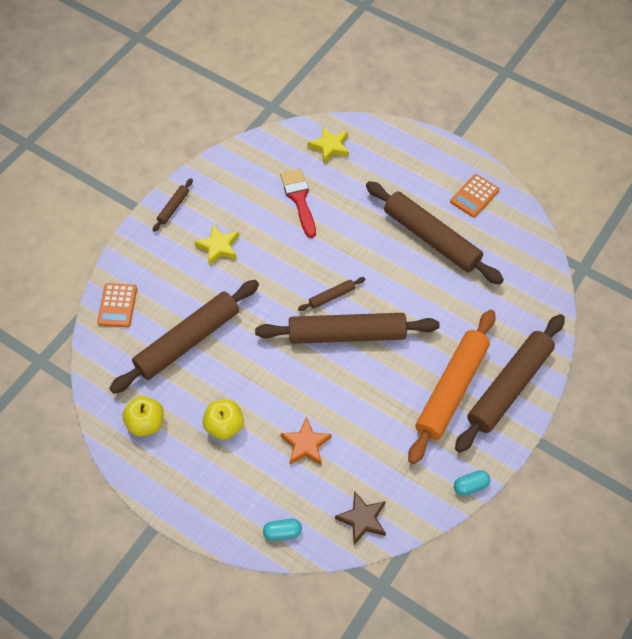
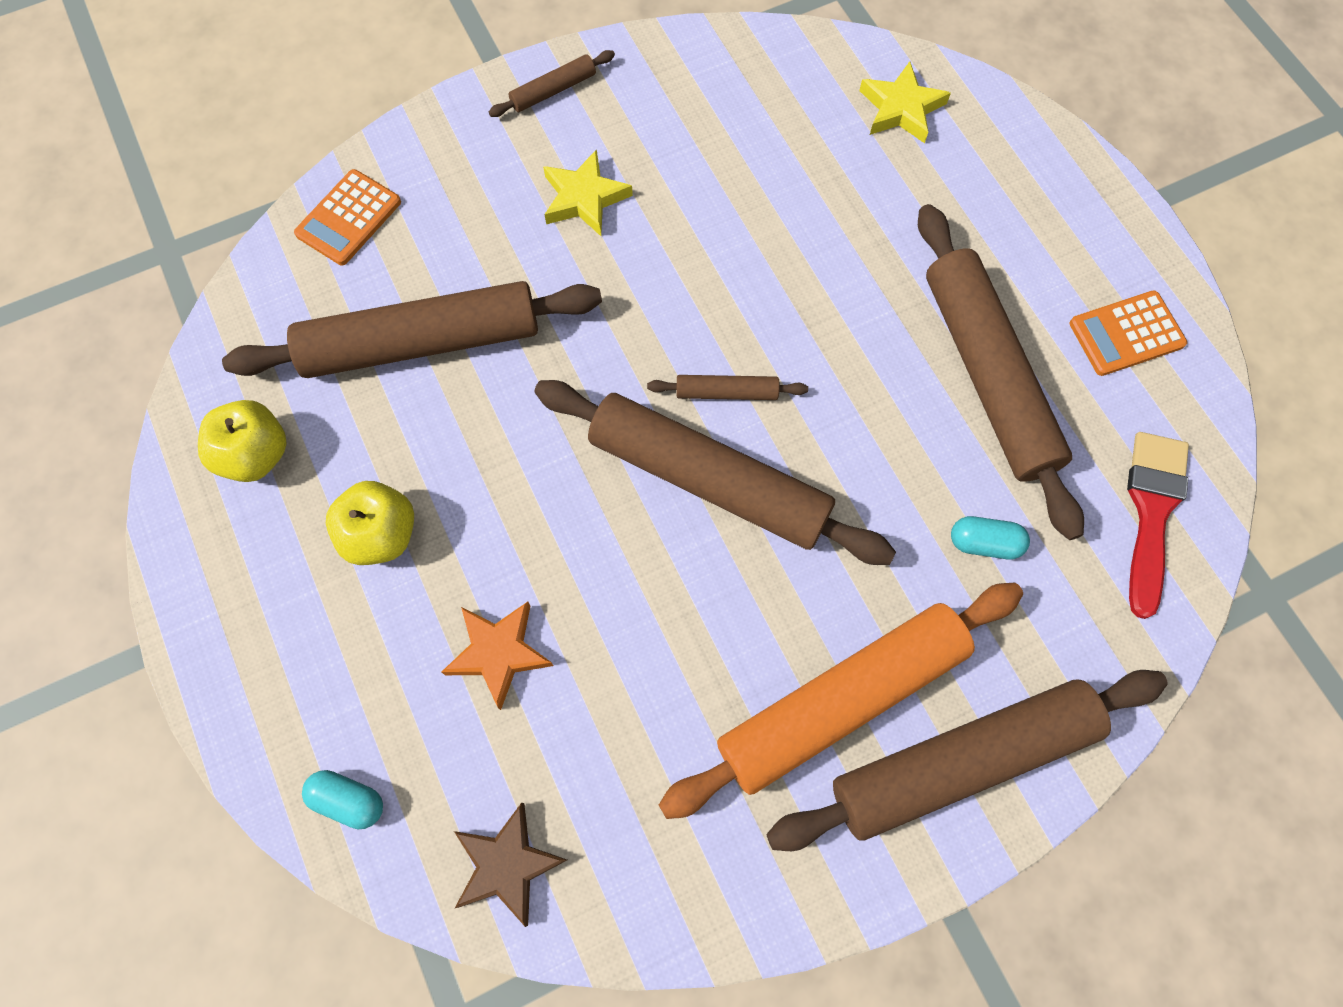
camera: 30 degrees right, 10 degrees up
red brush [280,169,316,238] -> red brush moved to [1127,432,1189,619]
turquoise capsule [454,470,490,496] -> turquoise capsule moved to [951,516,1030,559]

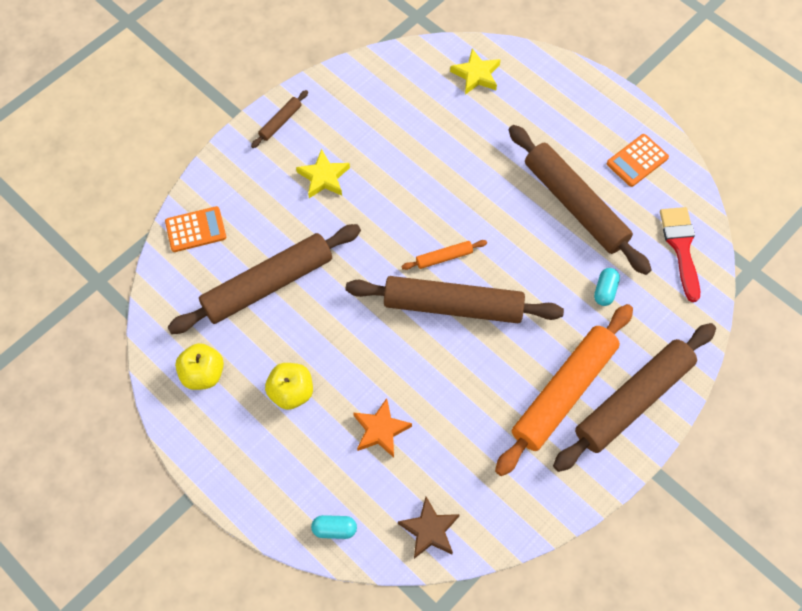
camera: 20 degrees left, 5 degrees down
orange calculator [294,169,401,265] -> orange calculator turned 120 degrees counterclockwise [165,206,226,252]
brown rolling pin [647,375,808,400] -> orange rolling pin [401,240,487,270]
turquoise capsule [951,516,1030,559] -> turquoise capsule turned 60 degrees counterclockwise [594,268,620,306]

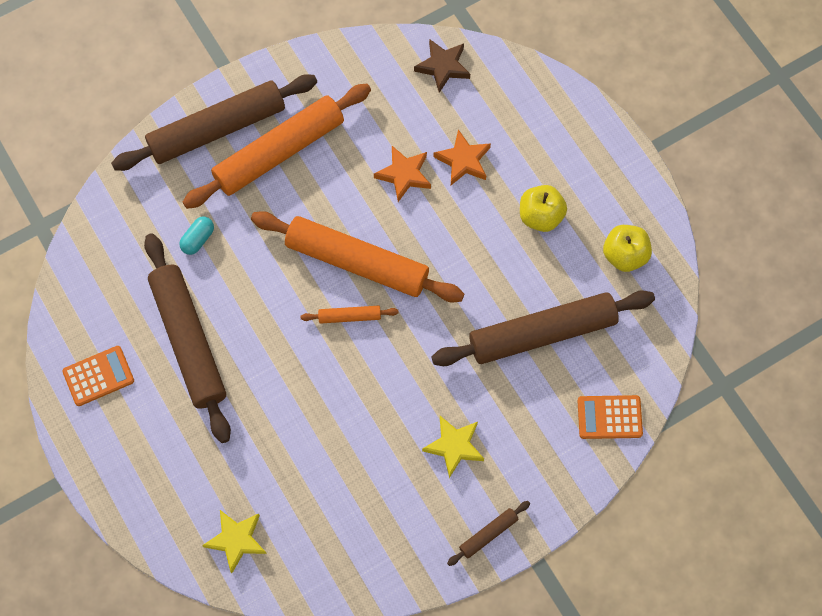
camera: 165 degrees left, 5 degrees up
turquoise capsule [311,515,357,539] -> none
brown rolling pin [346,276,564,323] -> orange rolling pin [251,211,464,302]
red brush [660,207,700,302] -> none
none -> orange star [374,146,431,202]

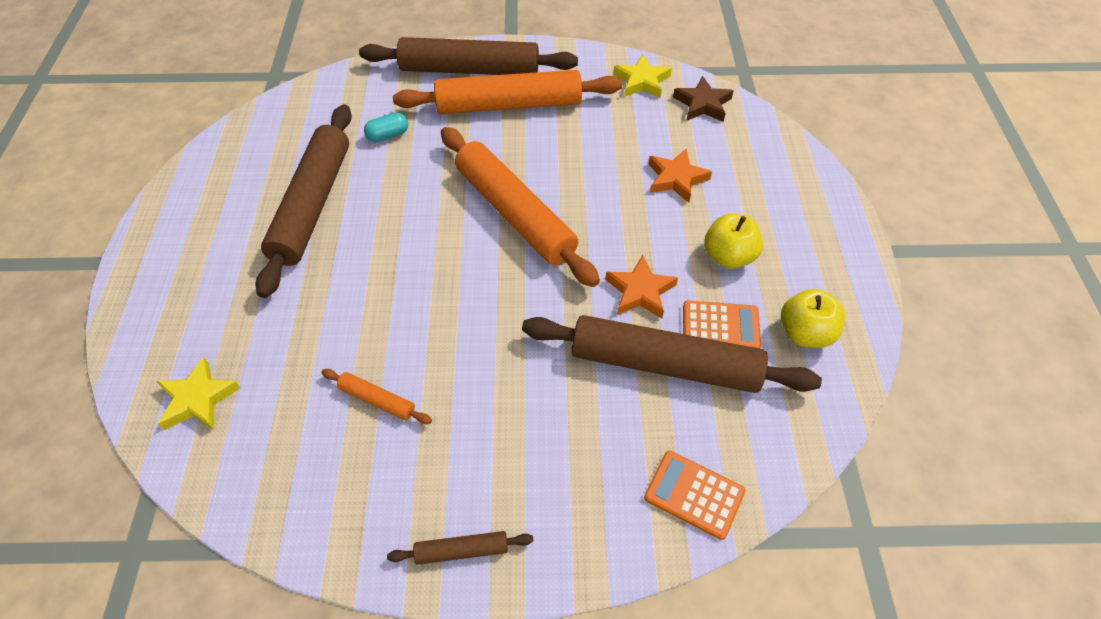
camera: 30 degrees right, 15 degrees down
orange calculator [62,346,134,406] -> orange calculator moved to [683,300,761,349]
orange rolling pin [301,306,398,324] -> orange rolling pin moved to [321,369,432,424]
orange star [374,146,431,202] -> orange star moved to [605,255,678,318]
yellow star [422,416,484,478] -> yellow star moved to [614,54,672,98]

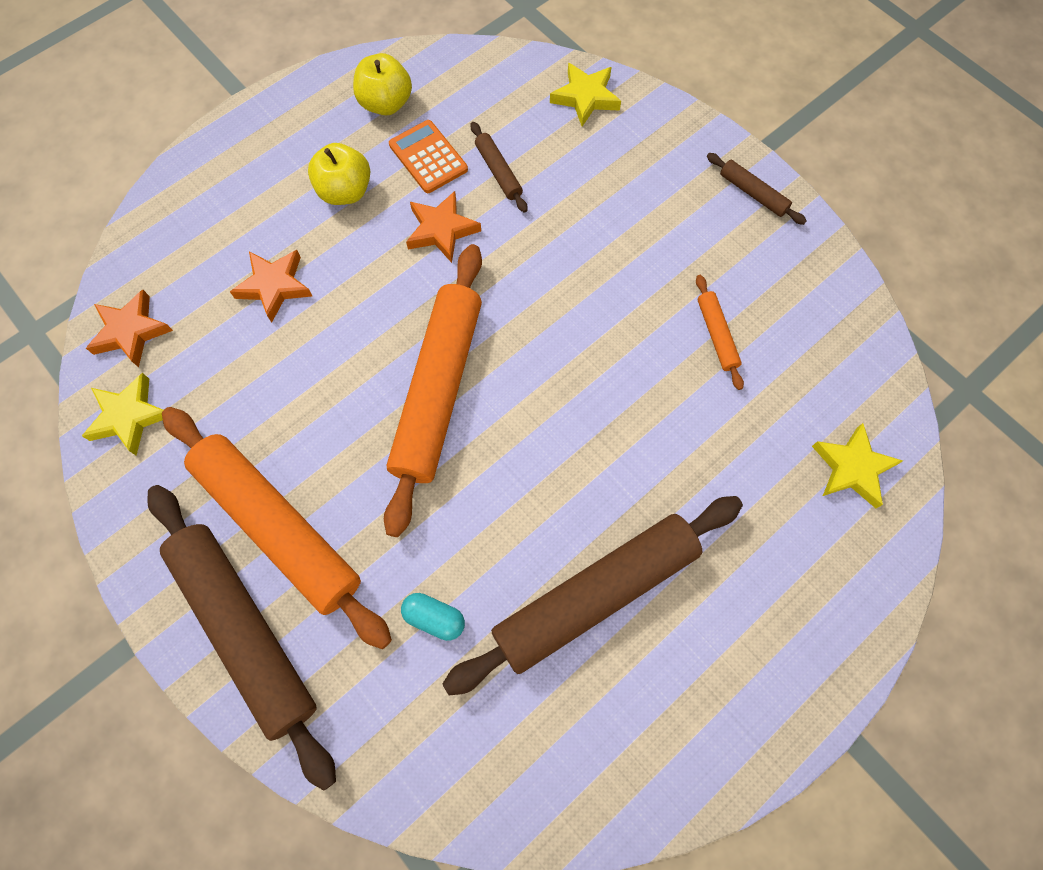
camera: 130 degrees left, 15 degrees up
brown rolling pin [522,315,822,393] -> brown rolling pin [471,122,527,213], size x0.42
orange calculator [644,451,745,540] -> yellow star [550,63,621,126]
brown star [673,76,734,122] -> orange star [86,290,173,367]

